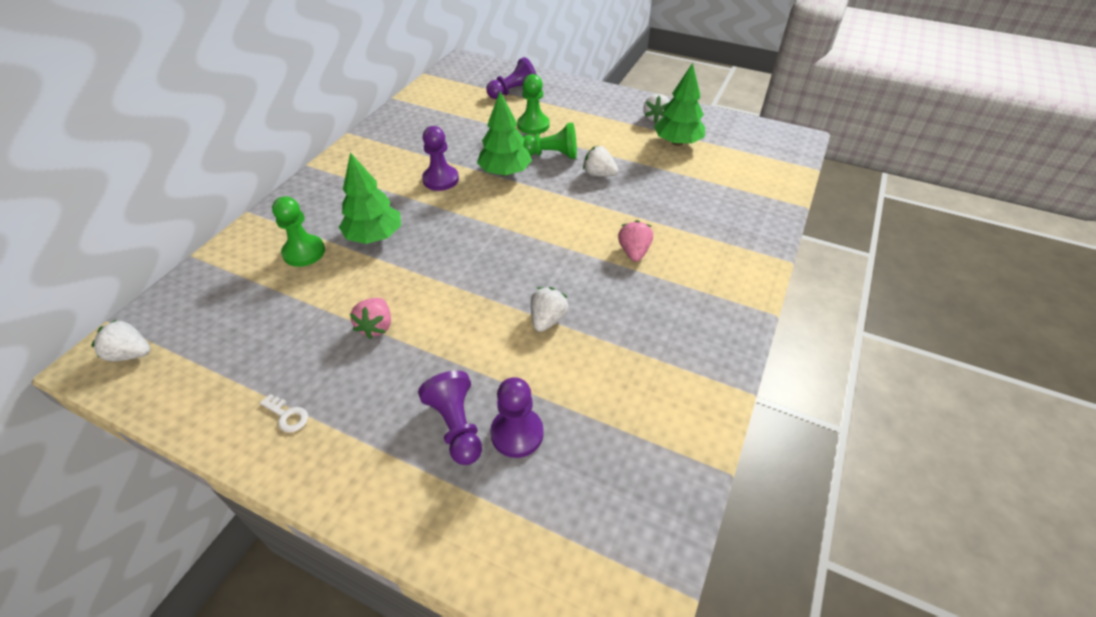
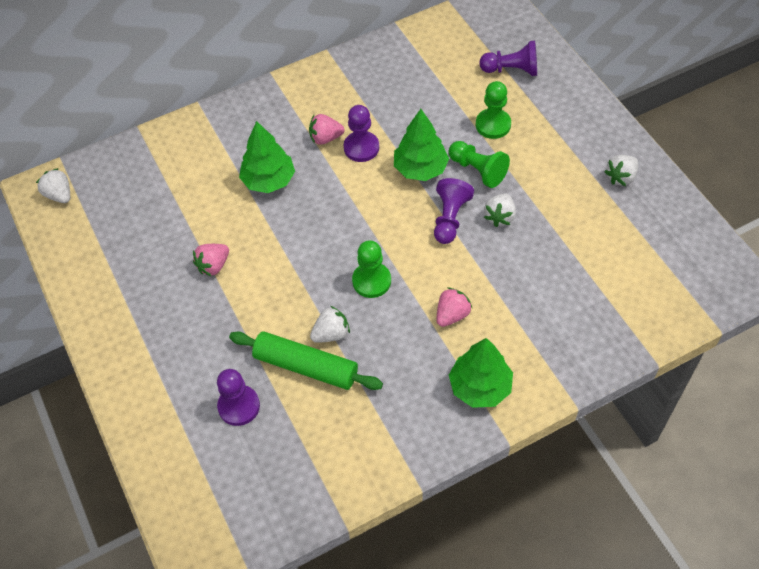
camera: 40 degrees right, 10 degrees up
white key [260,394,308,432] -> none
green pawn [272,196,325,267] -> green pawn moved to [352,240,391,298]
purple pawn [418,371,482,465] -> purple pawn moved to [434,178,474,244]
white strawberry [583,146,618,177] -> white strawberry turned 135 degrees counterclockwise [484,193,516,227]
green tree [654,63,705,146] -> green tree moved to [449,338,513,408]
none -> green rolling pin [229,331,383,390]
none -> pink strawberry [309,114,344,145]

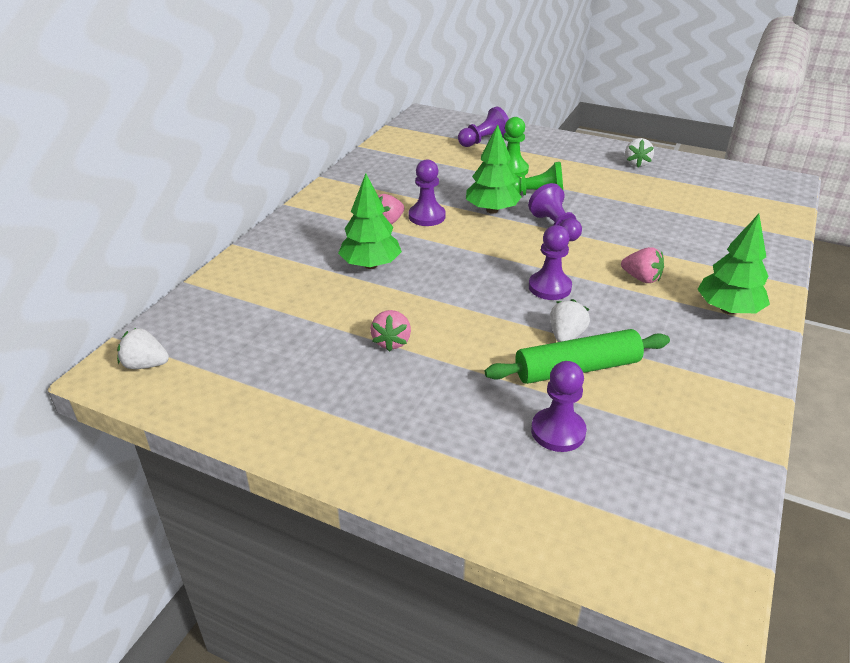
camera: 40 degrees left, 20 degrees down
green pawn [352,240,391,298] -> purple pawn [529,225,572,300]
pink strawberry [437,287,472,327] -> pink strawberry turned 120 degrees clockwise [621,247,664,283]
white strawberry [484,193,516,227] -> none

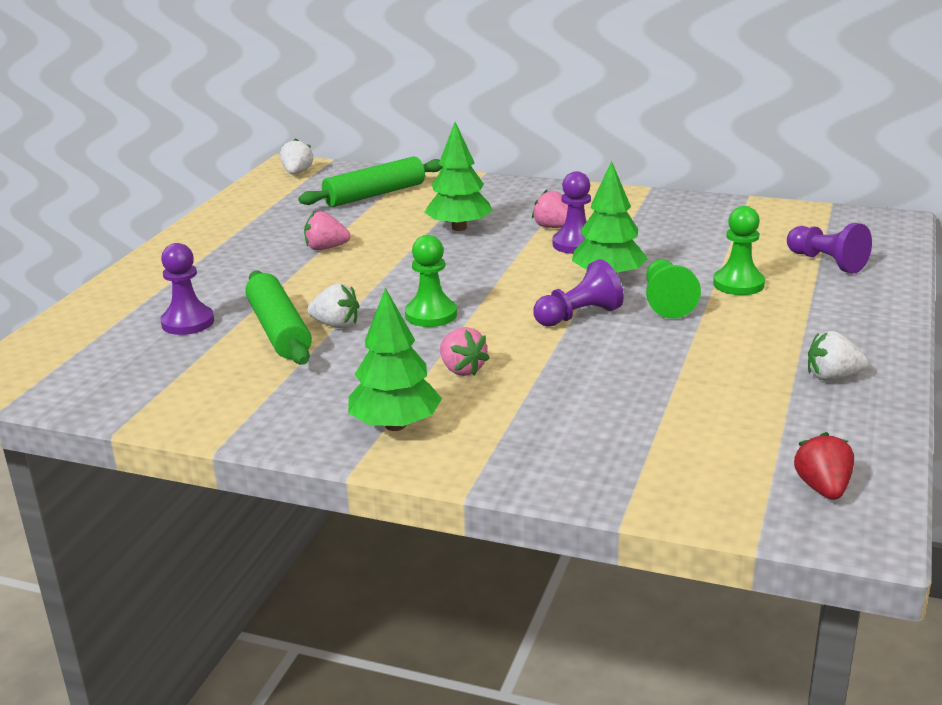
camera: 85 degrees right, 10 degrees down
purple pawn [529,225,572,300] -> green pawn [405,235,457,327]
pink strawberry [621,247,664,283] -> pink strawberry turned 60 degrees counterclockwise [440,327,490,376]
none -> green rolling pin [298,156,443,207]
none -> red strawberry [794,432,854,500]

